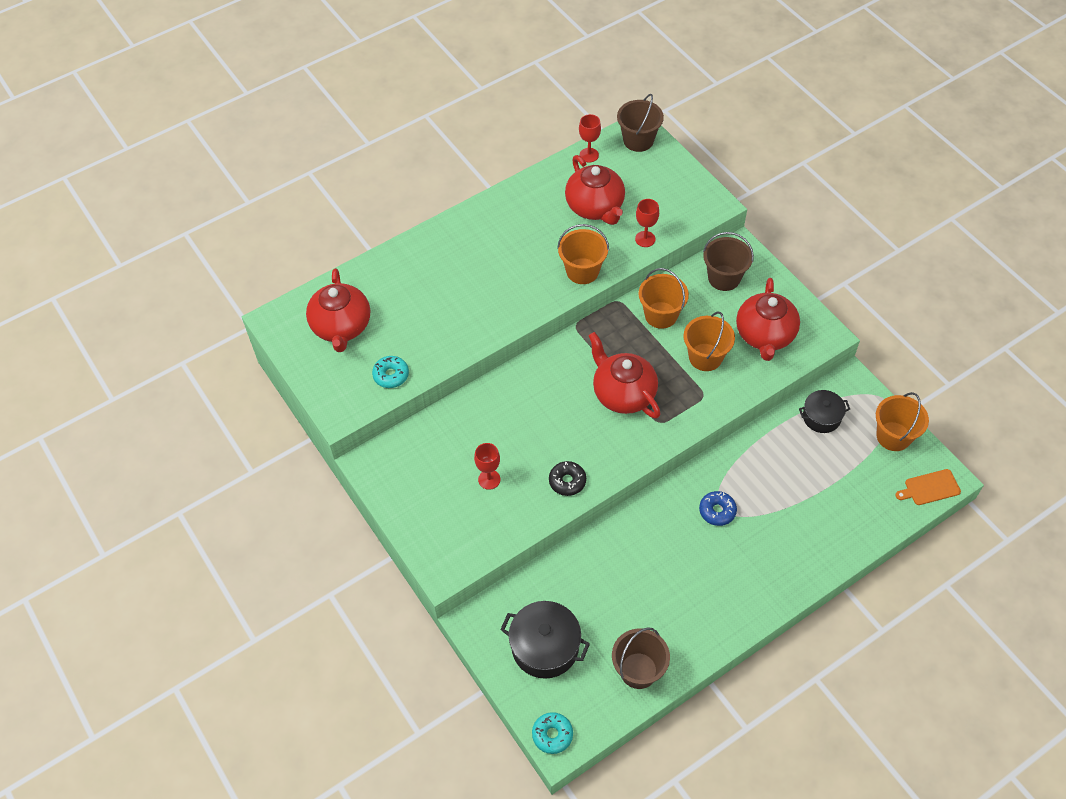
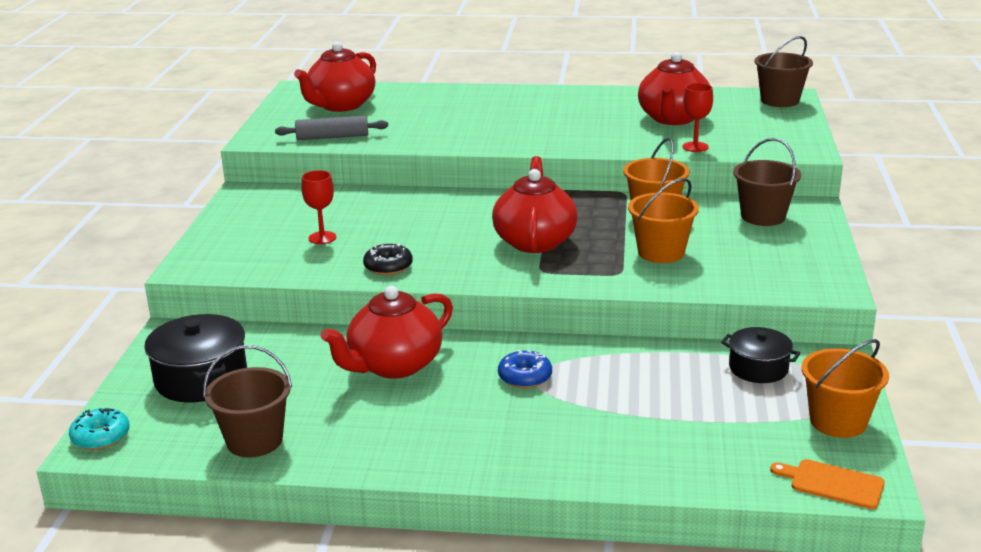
camera: 40 degrees right, 30 degrees down
turquoise donut [372,356,409,388] -> grey rolling pin [275,116,388,140]
orange bucket [557,224,609,284] -> none
red goblet [579,114,601,163] -> none
red teapot [736,278,800,361] -> red teapot moved to [321,286,453,379]

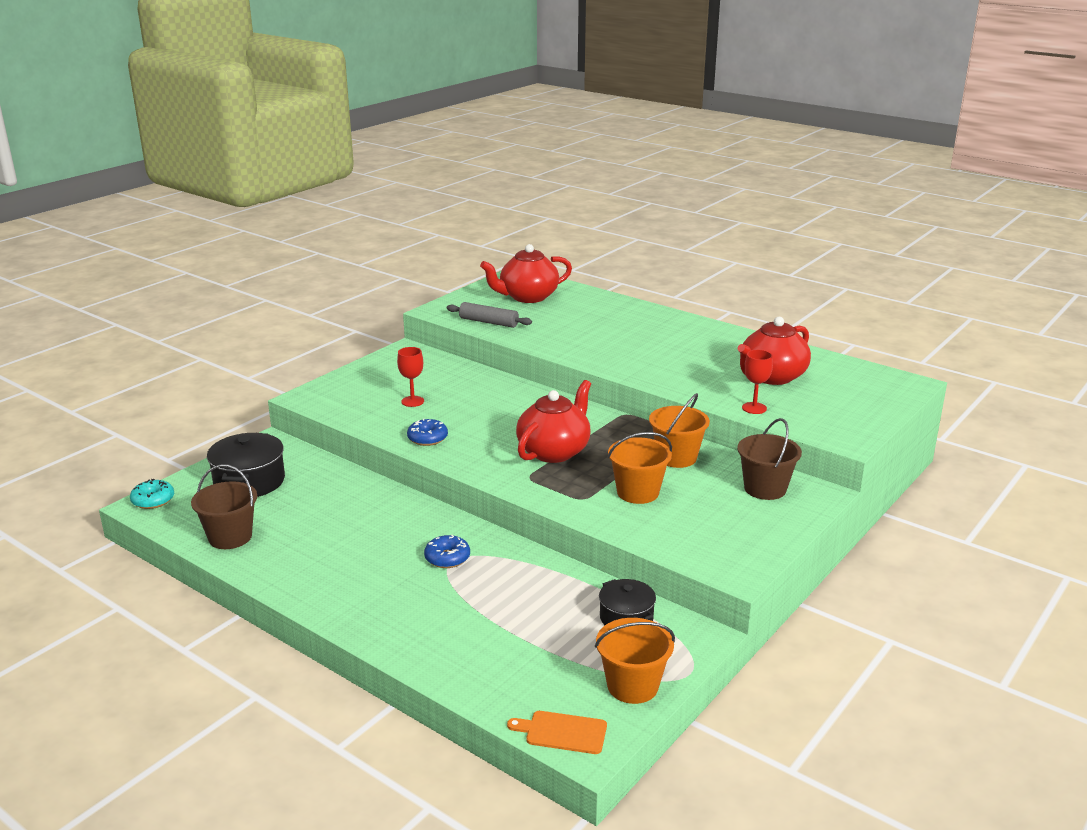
camera: 30 degrees right, 0 degrees up
red teapot [321,286,453,379] -> none
black donut [363,243,413,275] -> blue donut [407,419,448,446]
brown bucket [755,36,813,107] -> none
orange cutting board [770,459,885,509] -> orange cutting board turned 45 degrees counterclockwise [507,711,607,754]

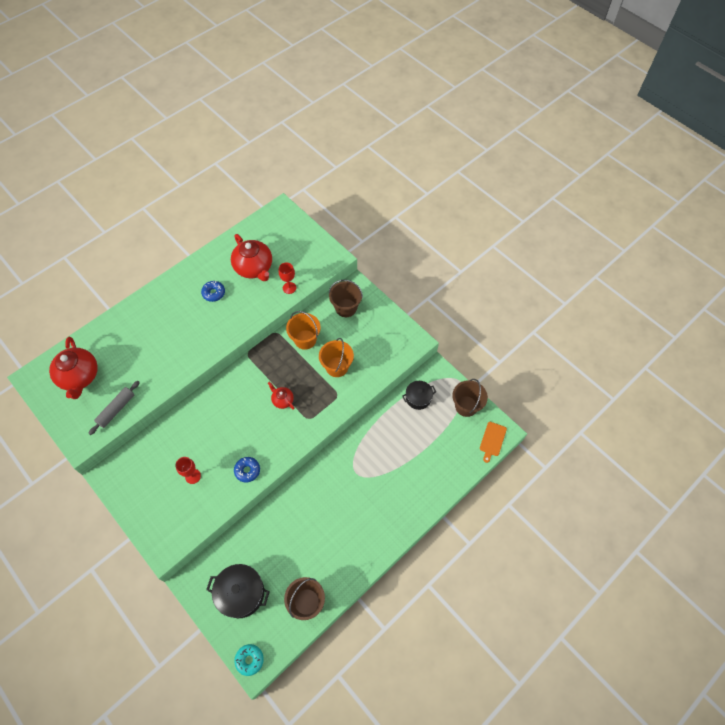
camera: 80 degrees left, 35 degrees up
blue donut [424,535,470,568] -> blue donut moved to [201,281,225,302]
red teapot [516,380,591,463] -> red teapot [268,381,295,410], size x0.51
orange bucket [595,618,675,704] -> brown bucket [452,379,488,417]

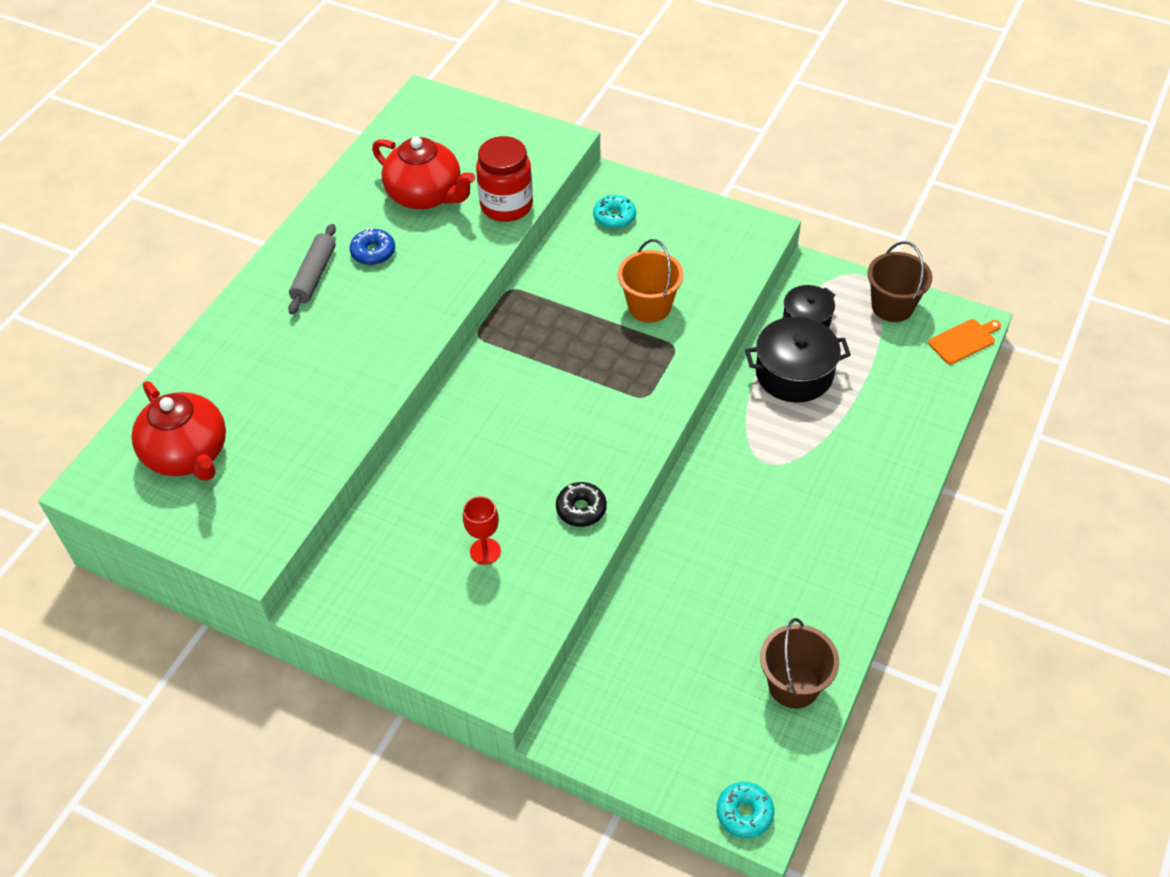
camera: 20 degrees left, 10 degrees down
grey rolling pin [88,381,140,435] -> grey rolling pin moved to [288,224,336,314]
black pot [206,564,269,618] -> black pot moved to [745,317,851,403]
blue donut [234,457,260,483] -> black donut [556,482,607,527]
red teapot [268,381,295,410] -> none
red goblet [279,262,296,294] -> red jar [476,136,533,222]
orange bucket [286,311,321,350] -> none
brown bucket [329,280,363,317] -> turquoise donut [593,195,636,229]
orange cutting board [480,422,507,463] -> orange cutting board turned 120 degrees counterclockwise [928,319,1001,364]

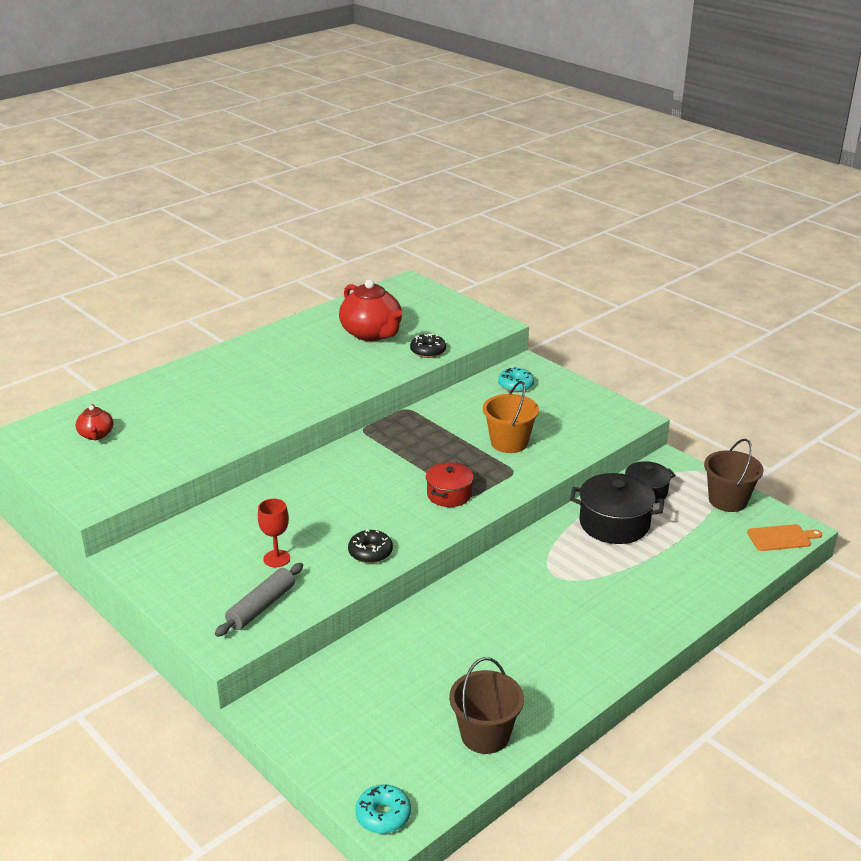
camera: 20 degrees right, 20 degrees down
red teapot [132,381,226,481] -> red teapot [76,404,113,440], size x0.51
grey rolling pin [288,224,336,314] -> grey rolling pin moved to [215,563,303,637]
blue donut [350,228,395,265] -> none
red jar [476,136,533,222] -> black donut [410,334,446,358]
none -> red pot [426,462,474,507]

